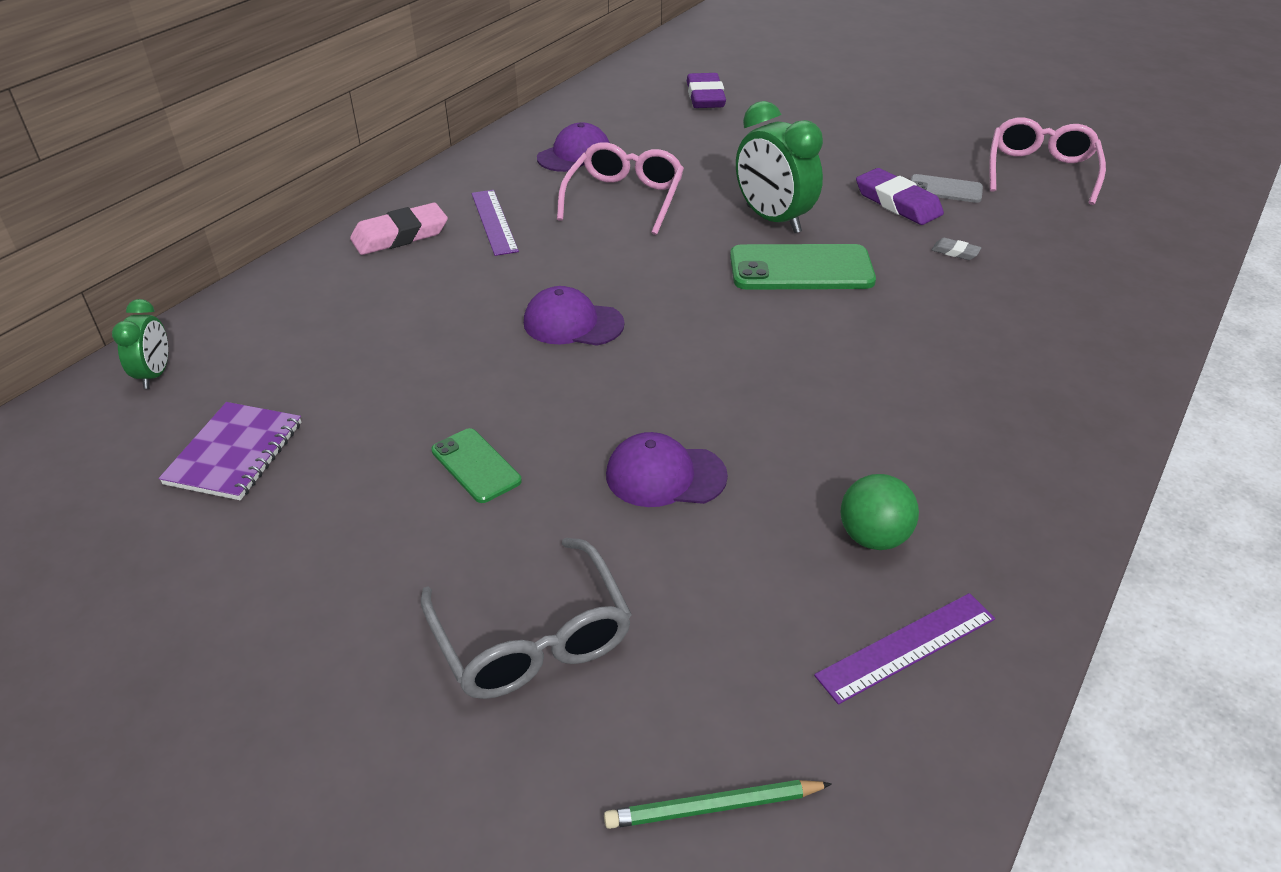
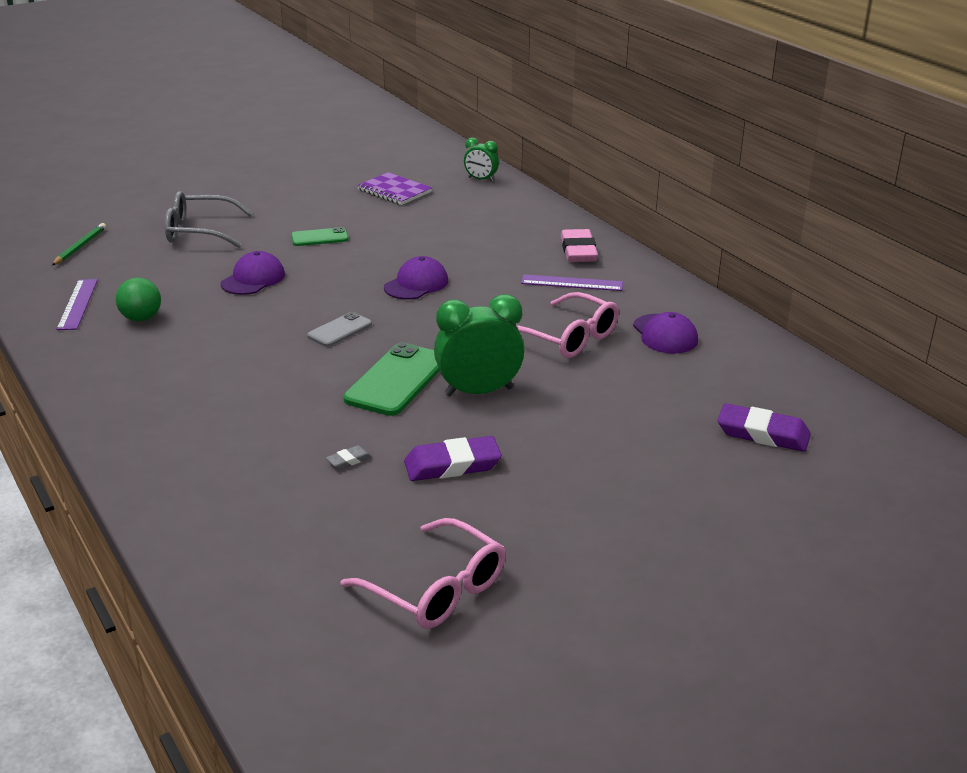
camera: 115 degrees right, 10 degrees down
grey phone [911,174,983,203] -> grey phone moved to [307,312,372,347]

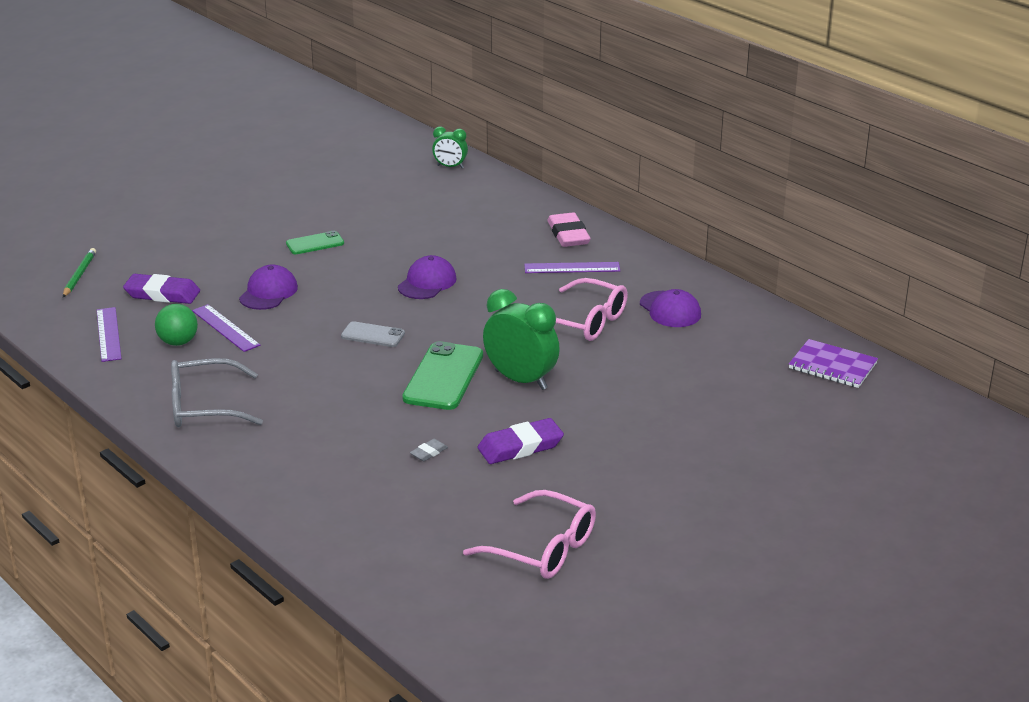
camera: 10 degrees left, 0 degrees up
grey glasses [165,191,253,247] -> grey glasses moved to [171,358,263,427]
grey phone [307,312,372,347] -> grey phone turned 75 degrees clockwise [341,321,405,347]
purple notebook [357,172,432,205] -> purple notebook moved to [789,339,878,388]
green clock [434,294,525,397] -> green clock turned 60 degrees clockwise [483,289,560,390]
purple eraser [717,403,811,452] -> purple eraser moved to [123,274,200,304]
none -> purple ruler [192,304,260,352]

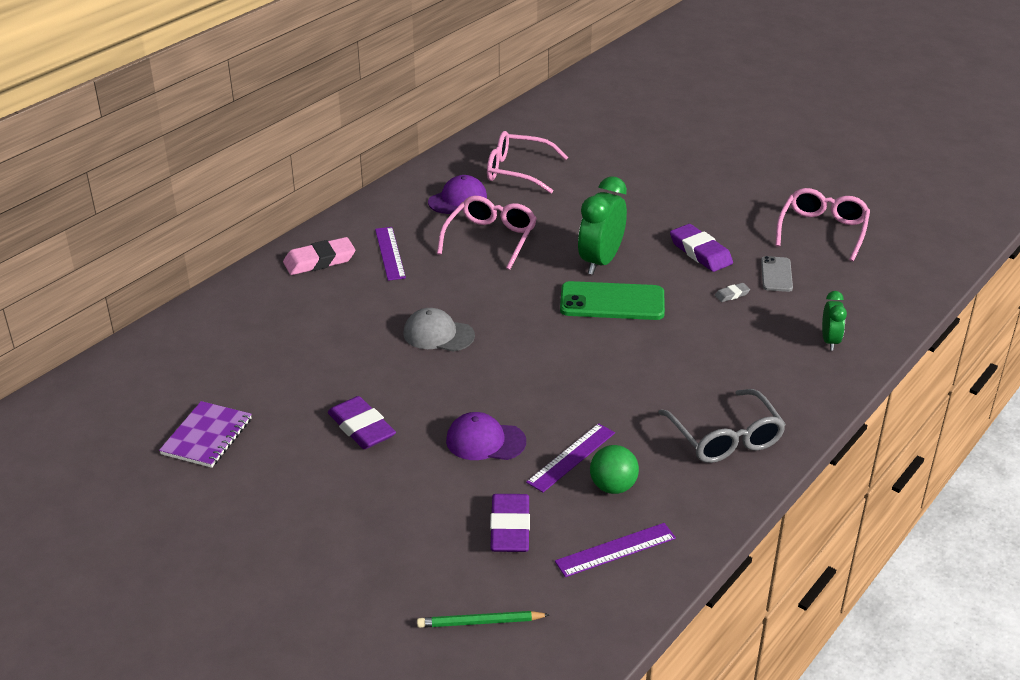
camera: 100 degrees left, 5 degrees up
green phone [286,231,344,254] -> purple eraser [328,396,396,449]
grey phone [341,321,405,347] -> grey phone moved to [761,256,793,292]
purple cap [398,255,456,299] -> grey cap [403,308,475,352]
grey eraser [410,439,448,461] -> grey eraser turned 60 degrees counterclockwise [715,283,750,302]
green clock [432,127,468,168] -> green clock moved to [822,291,847,351]
purple notebook [789,339,878,388] -> purple notebook moved to [159,401,252,468]
none -> pink glasses [487,131,568,194]

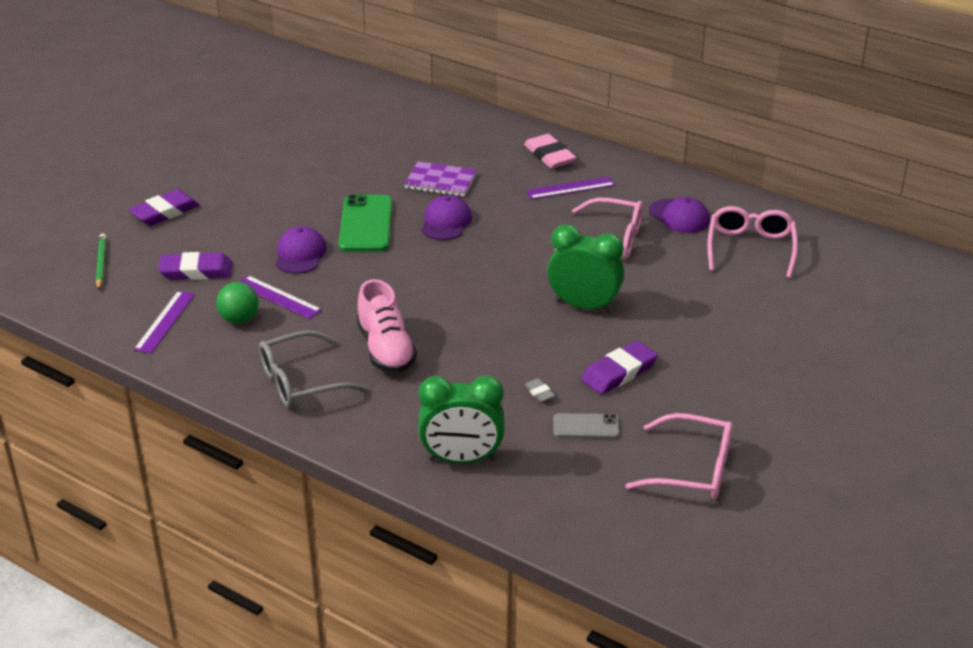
camera: 85 degrees right, 0 degrees up
purple notebook [159,401,252,468] -> purple notebook moved to [404,162,477,197]
purple eraser [328,396,396,449] -> purple eraser moved to [128,189,200,226]
grey cap [403,308,475,352] -> purple cap [421,195,472,240]
purple ruler [555,523,676,577] -> purple ruler turned 45 degrees clockwise [134,291,195,354]
green phone [560,281,665,320] -> green phone moved to [338,194,393,252]
green clock [822,291,847,351] -> green clock [418,376,505,464], size x1.81
none -> pink shoe [357,279,417,373]

